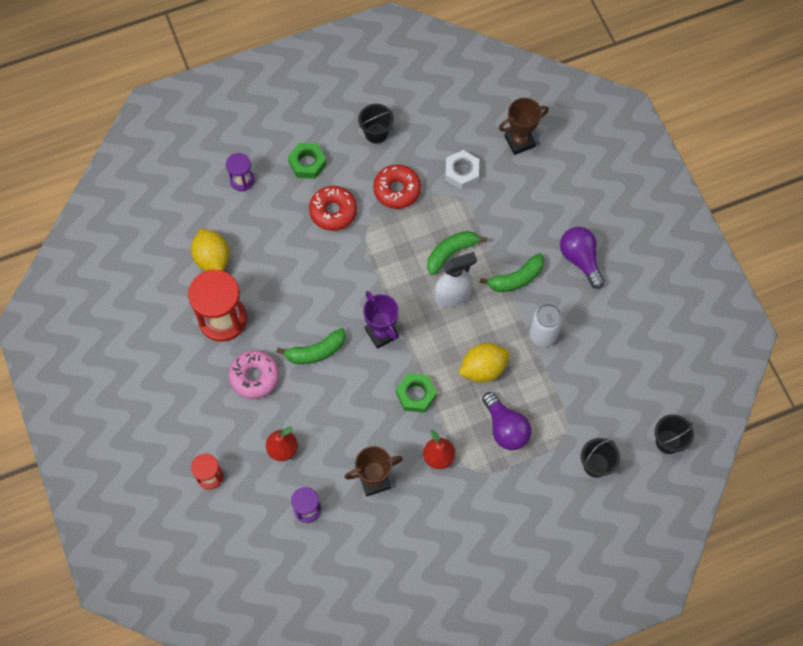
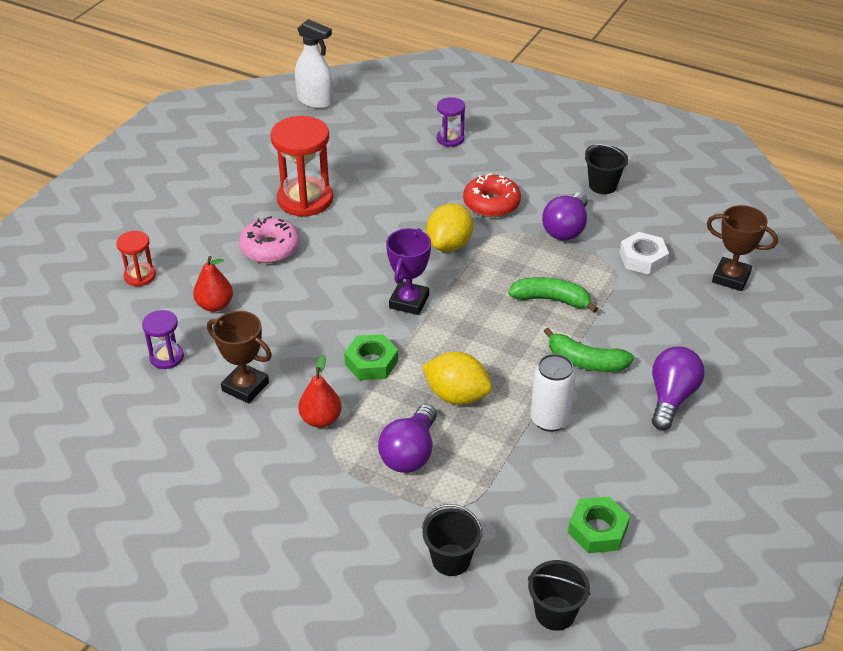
camera: 50 degrees right, 25 degrees down
yellow lemon [191,228,230,271] -> yellow lemon moved to [426,203,473,252]
green banana [276,328,346,364] -> none
green nut [288,143,327,179] -> green nut moved to [568,496,630,553]
red donut [373,164,421,209] -> purple light bulb [542,192,588,240]
white spray bottle [435,252,477,307] -> white spray bottle moved to [295,19,333,109]

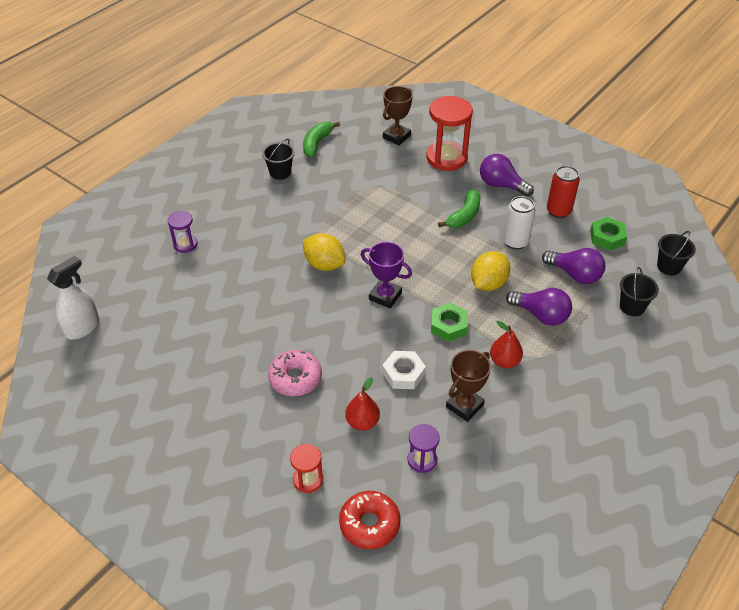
camera: 80 degrees left, 5 degrees up
red hourglass [270,116,333,217] -> red hourglass moved to [426,96,473,171]
red donut [463,173,521,217] -> red donut moved to [339,491,400,549]
green banana [508,277,598,313] -> green banana moved to [303,122,340,157]
purple light bulb [542,192,588,240] -> purple light bulb moved to [542,248,605,284]
white nut [620,232,669,275] -> white nut moved to [382,351,426,389]
none -> red can [547,166,580,218]

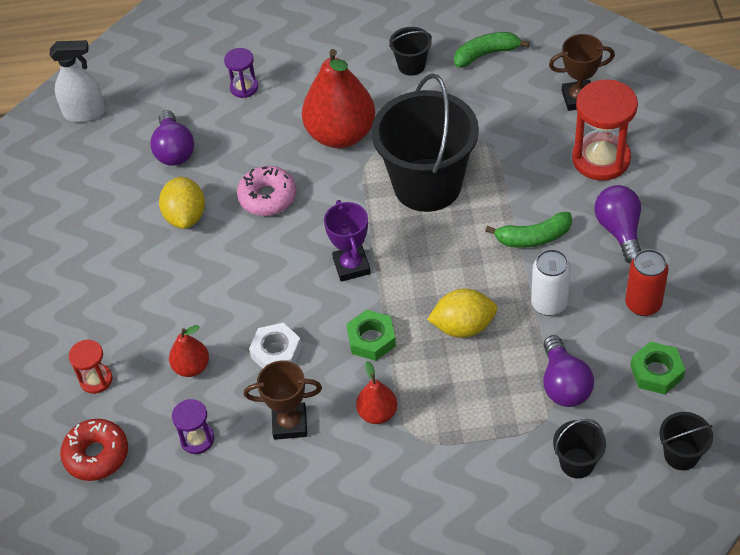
camera: 50 degrees right, 5 degrees up
pink donut [268,350,322,396] -> pink donut moved to [237,166,296,216]
yellow lemon [303,233,345,271] -> yellow lemon moved to [159,177,205,229]
purple light bulb [506,288,572,326] -> purple light bulb moved to [150,110,194,166]
none -> red pear [302,49,375,148]
none -> black bucket [371,74,479,212]

